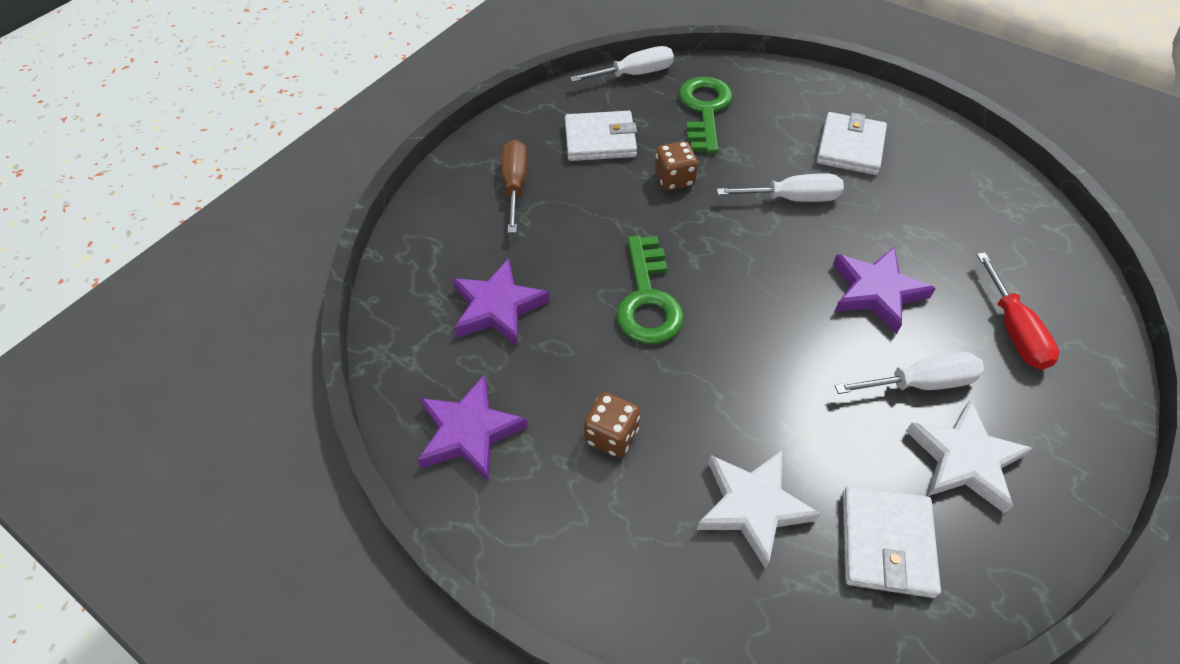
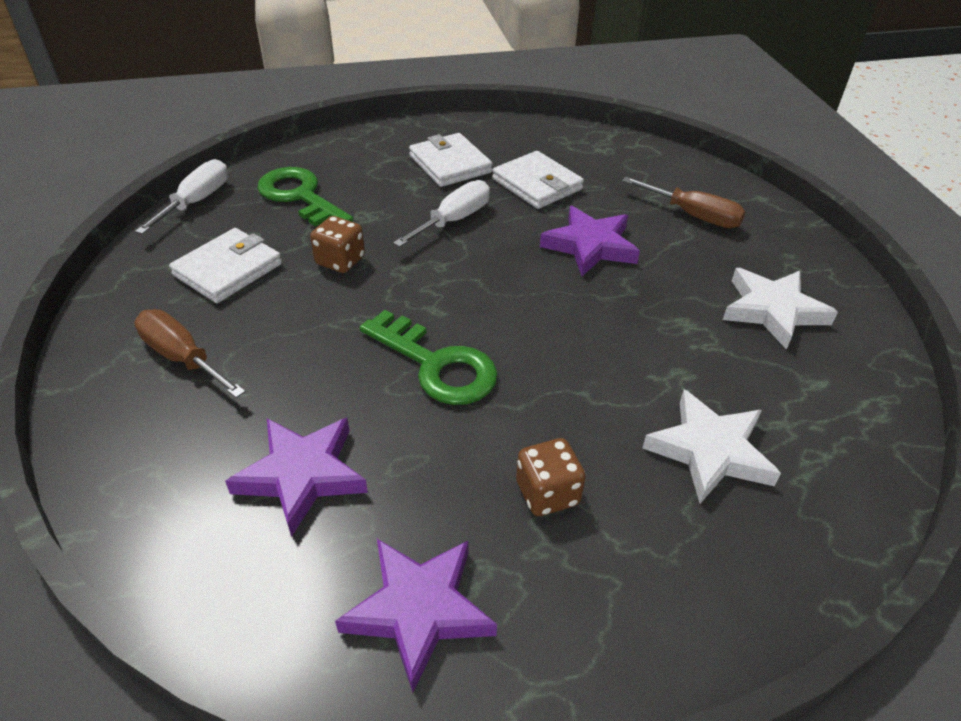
camera: 50 degrees left, 10 degrees down
white screwdriver [835,352,984,394] -> none
white wallet [843,486,941,598] -> white wallet moved to [492,151,584,209]
red screwdriver [976,253,1059,370] -> brown screwdriver [622,177,745,228]

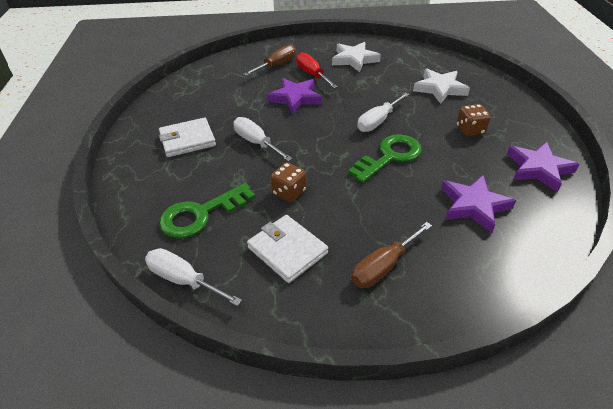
camera: 80 degrees left, 0 degrees up
white wallet [492,151,584,209] -> none
none -> red screwdriver [296,52,338,88]
none -> white screwdriver [357,92,409,132]

